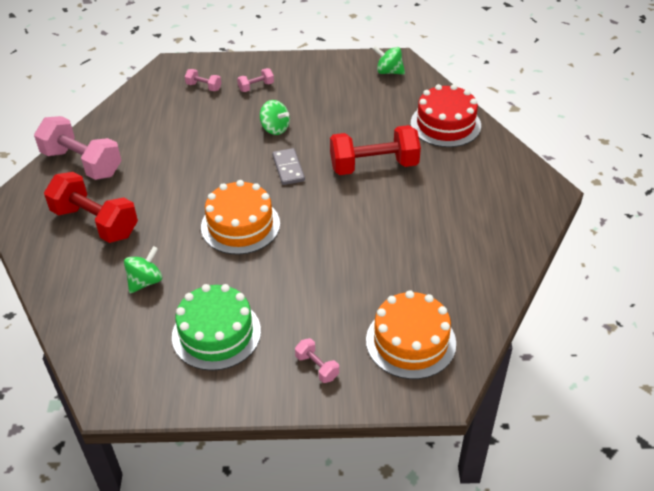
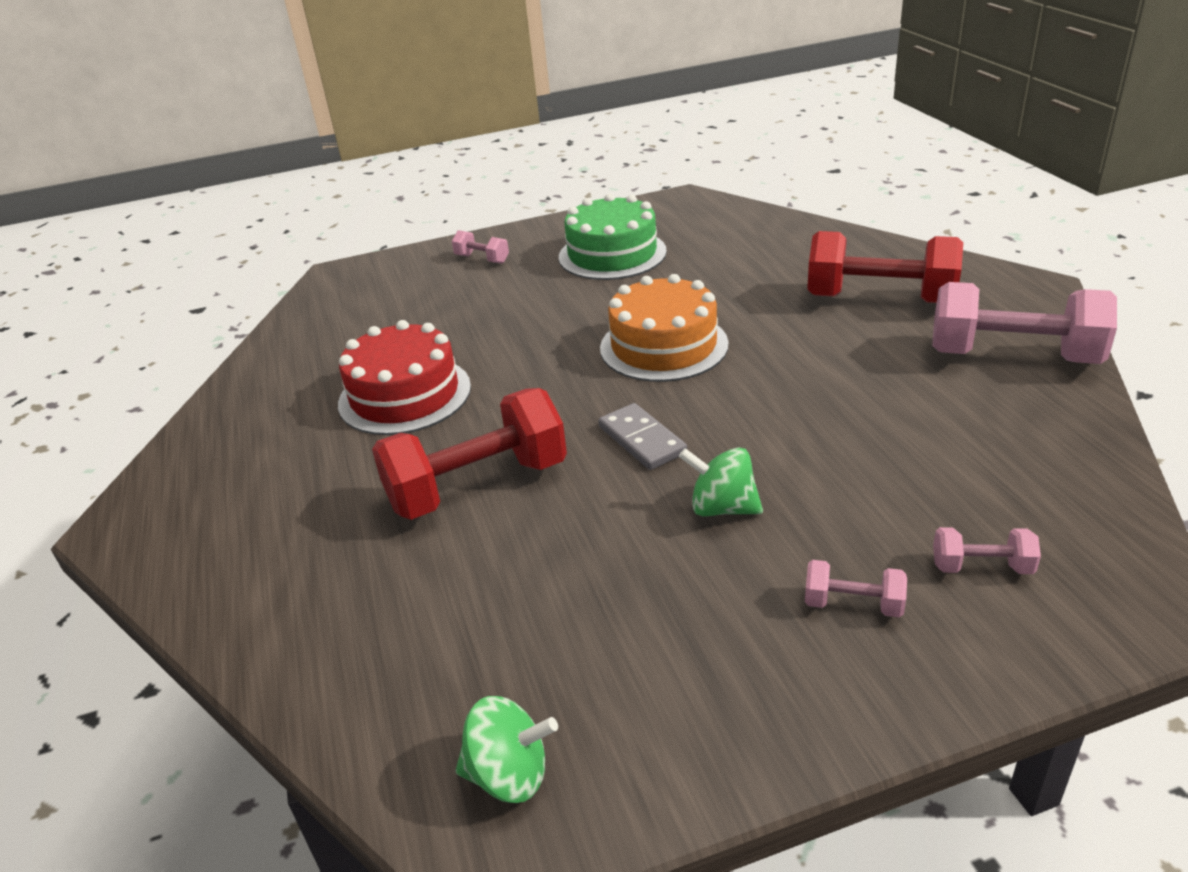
camera: 165 degrees right, 10 degrees down
green spinning top [124,246,162,294] -> none
pink dumbbell [237,68,274,92] -> pink dumbbell turned 60 degrees clockwise [805,560,907,617]
orange cake [366,290,456,379] -> none
red cake [411,84,481,147] -> red cake moved to [338,320,471,435]

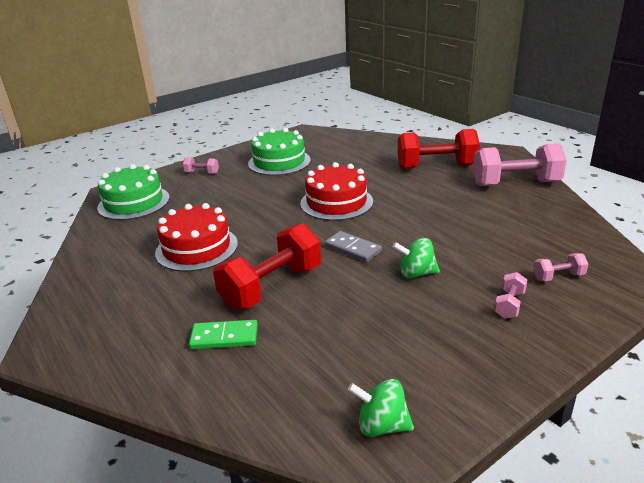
camera: 20 degrees left, 5 degrees down
green spinning top [456,696,558,803] -> green spinning top turned 150 degrees counterclockwise [348,379,414,437]
orange cake [600,274,729,382] -> red cake [300,162,373,221]
pink dumbbell [805,560,907,617] -> pink dumbbell turned 60 degrees counterclockwise [494,272,527,319]
none -> green cake [97,164,170,220]
none -> green domino [189,320,258,349]

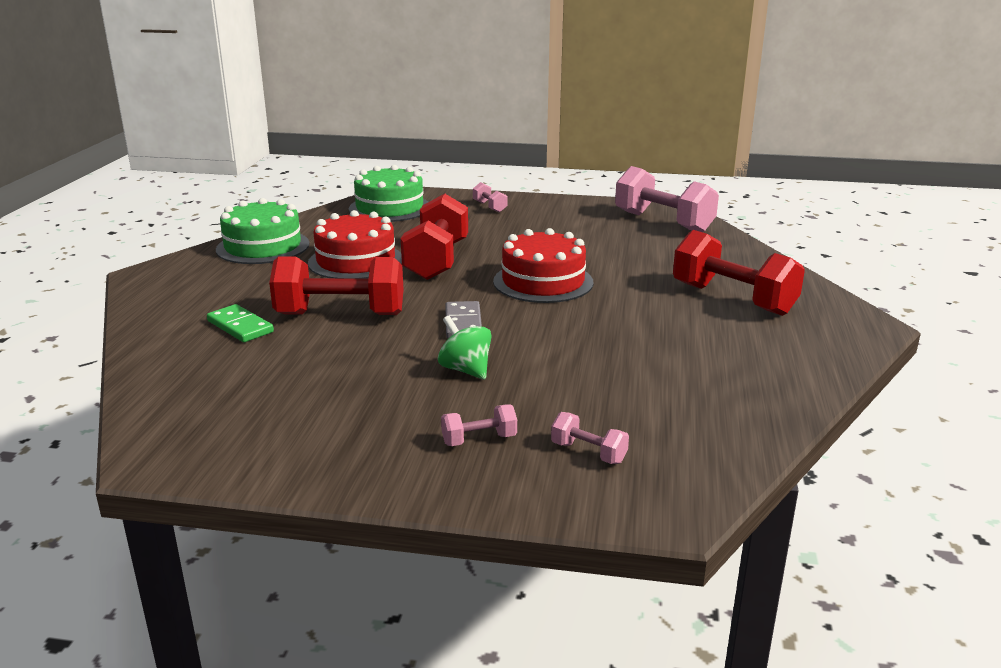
camera: 45 degrees right, 5 degrees down
green cake [248,128,311,176] -> green cake moved to [216,198,310,264]
green spinning top [348,379,414,437] -> none
pink dumbbell [473,143,567,186] -> pink dumbbell moved to [615,166,719,232]
none -> red dumbbell [401,194,468,280]

